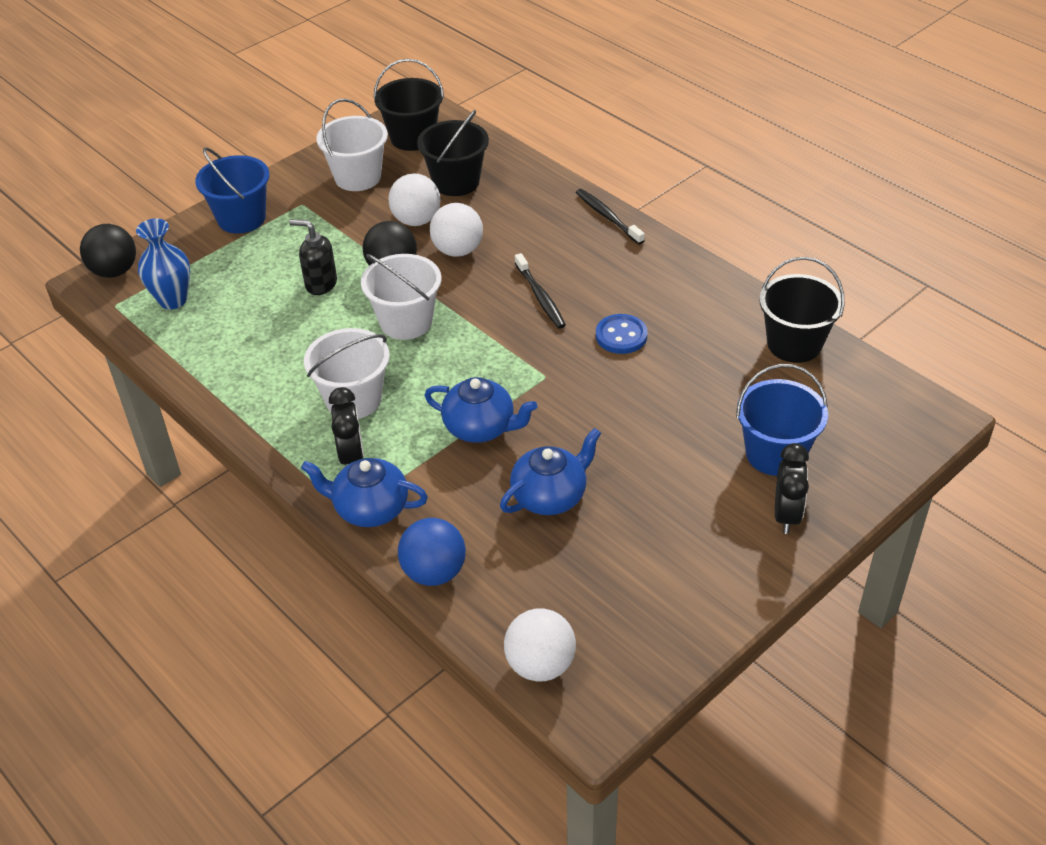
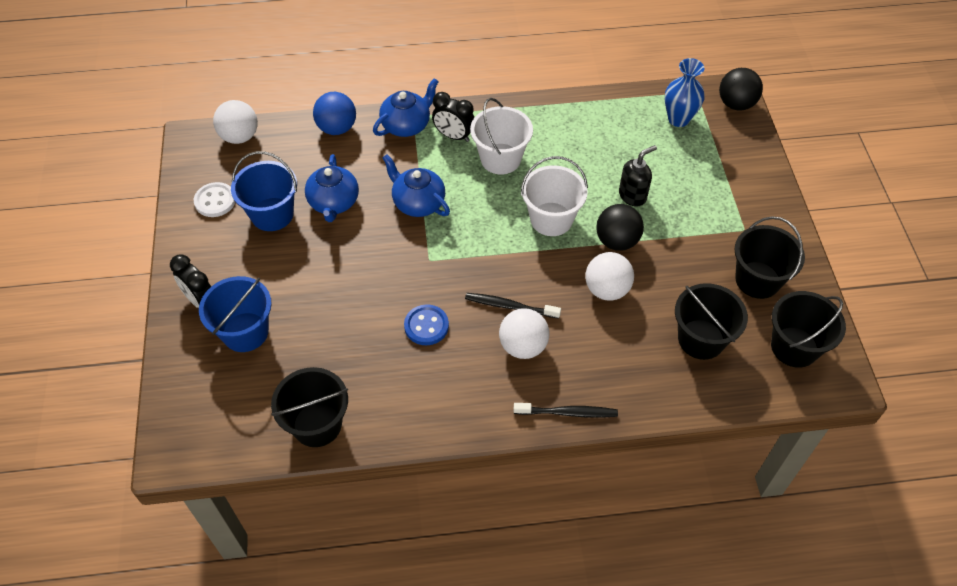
camera: 125 degrees right, 10 degrees up
blue bucket [195,147,269,234] -> blue bucket moved to [231,151,297,231]
white bucket [316,98,388,191] -> black bucket [734,216,805,299]
white ball [389,173,440,226] -> white ball moved to [499,308,549,359]
blue teapot [424,377,537,443] -> blue teapot turned 75 degrees clockwise [382,154,450,217]
none -> white button [194,182,235,217]

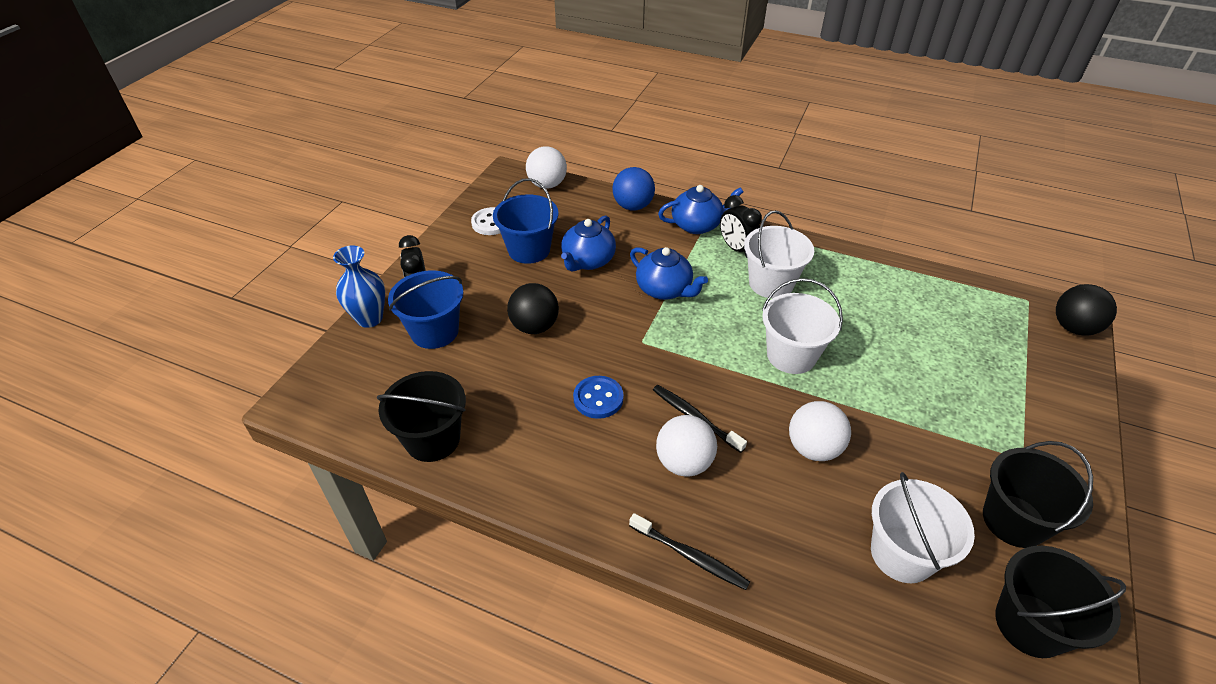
camera: 30 degrees right, 10 degrees down
blue teapot [382,154,450,217] -> blue teapot turned 150 degrees clockwise [630,247,708,300]
black ball [596,204,644,251] -> black ball moved to [507,283,559,334]
black soap dispenser [619,145,657,206] -> none
blue vase [664,58,705,127] -> blue vase moved to [333,245,385,328]
black bucket [675,283,748,360] -> white bucket [871,472,975,583]

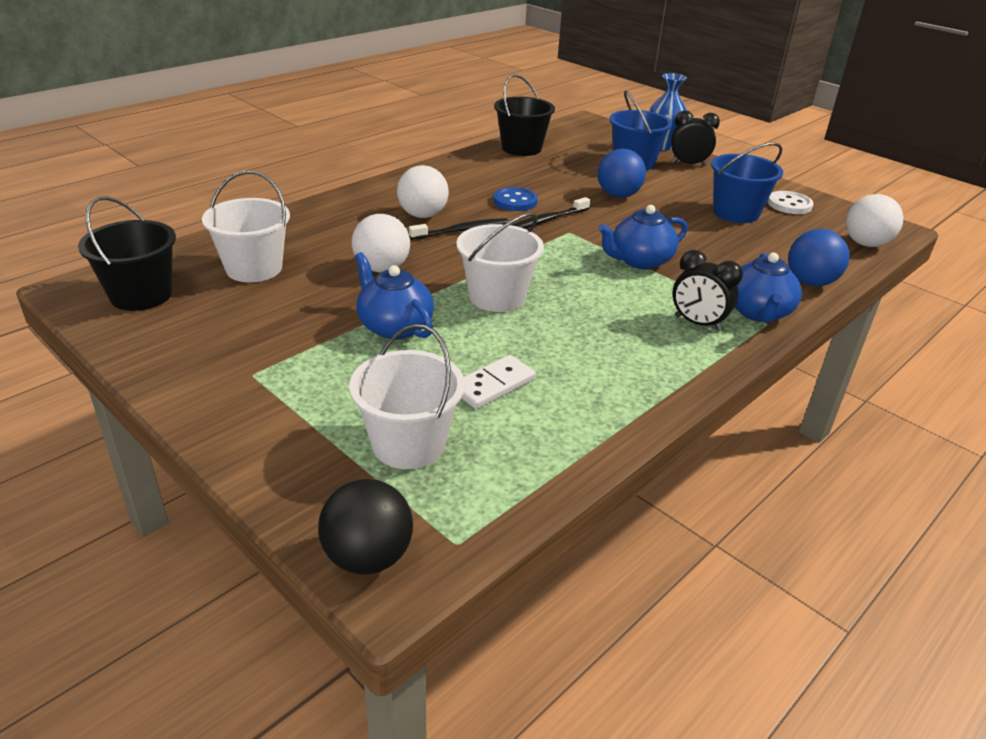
camera: 110 degrees right, 10 degrees down
black ball [507,283,559,334] -> blue ball [598,149,646,198]
blue teapot [561,215,616,272] -> blue teapot moved to [355,252,434,340]
black toothbrush [629,513,750,590] -> black toothbrush moved to [512,197,590,229]
black clock [720,195,762,258] -> black clock turned 135 degrees counterclockwise [673,250,743,332]
white bucket [744,210,814,299] -> white bucket moved to [349,324,465,469]
black bucket [983,441,1093,548] -> none
none -> white domino [461,355,536,409]

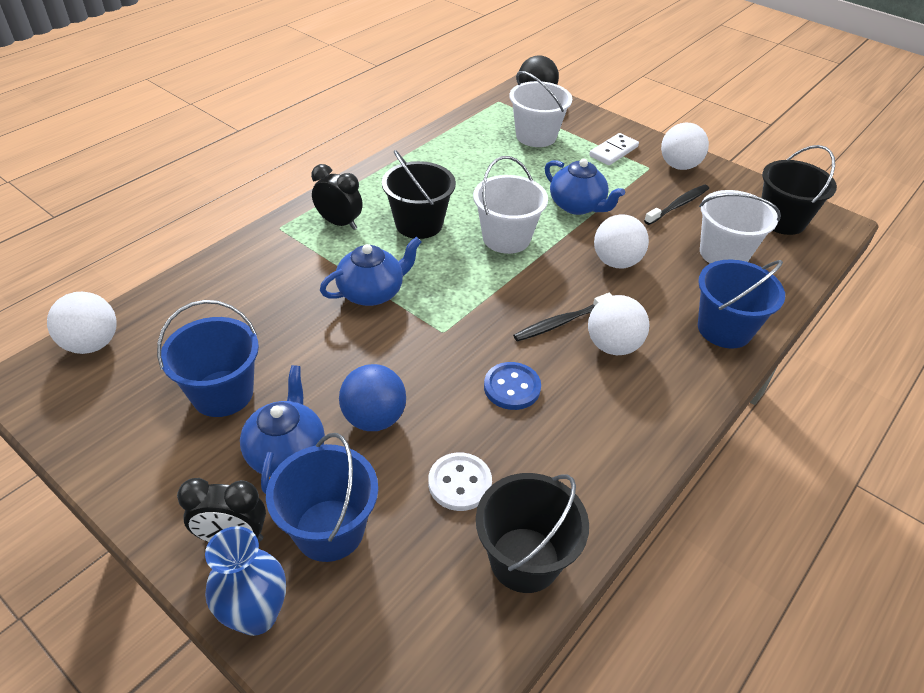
camera: 175 degrees right, 10 degrees up
white domino [461,355,536,409] -> white domino moved to [589,133,639,165]
black toothbrush [512,197,590,229] -> black toothbrush moved to [644,185,709,225]
blue teapot [735,252,802,323] -> blue teapot moved to [240,365,325,494]
white button [768,191,813,214] -> white button moved to [428,453,492,511]
blue ball [788,229,850,286] -> none
none -> black bucket [382,150,456,239]
none -> white ball [661,123,709,170]
none -> blue bucket [698,259,785,349]

